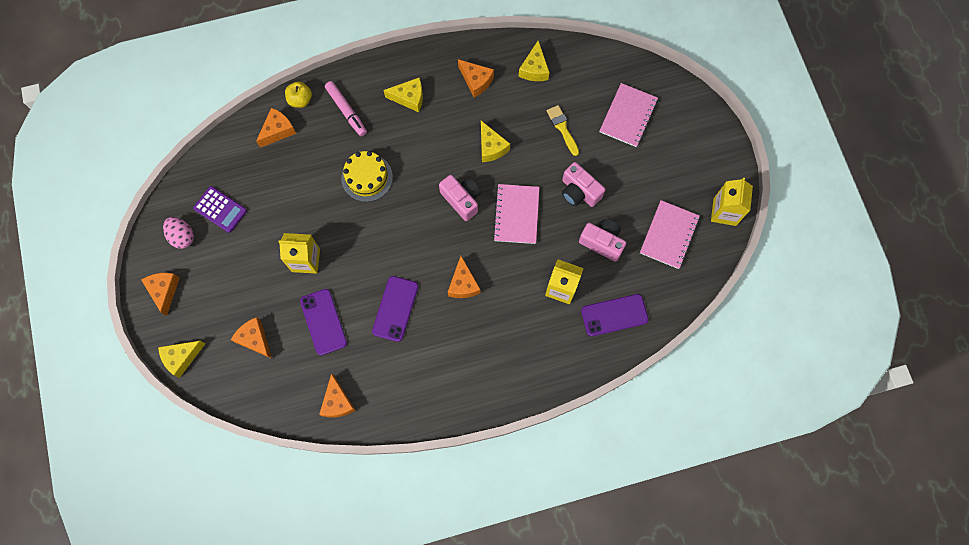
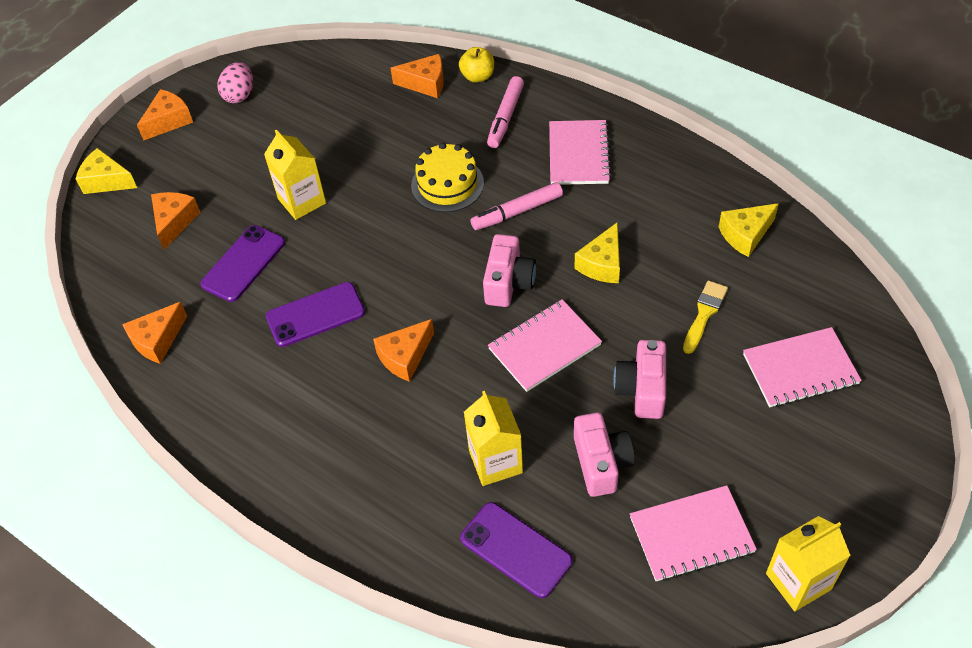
camera: 55 degrees right, 20 degrees down
purple calculator [193,186,247,233] -> none
yellow cheese [384,78,423,112] -> pink notebook [549,120,612,185]
orange cheese [458,59,494,97] -> none
none -> pink marker [470,182,563,230]

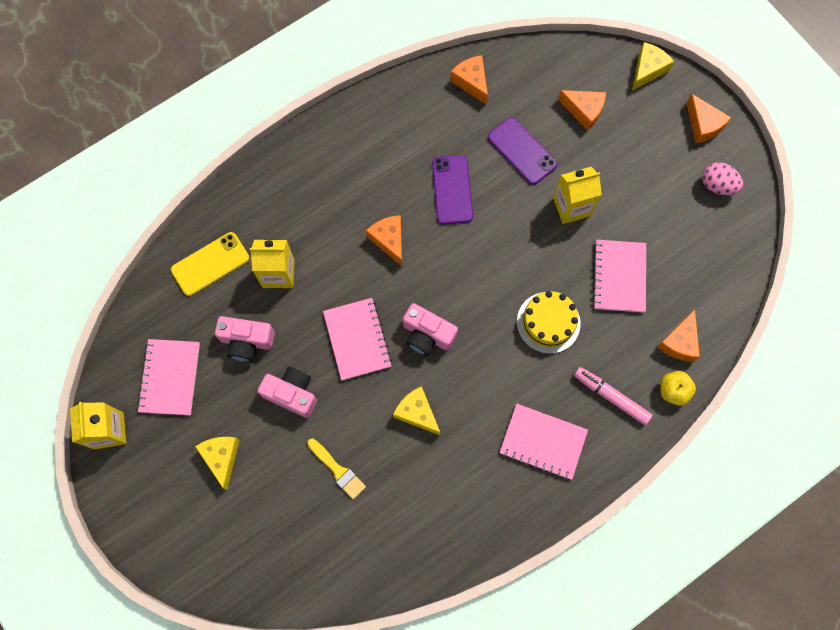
camera: 105 degrees right, 20 degrees up
purple phone [460,502,572,598] -> yellow phone [171,232,250,296]
pink marker [470,182,563,230] -> none
yellow cheese [719,203,779,257] -> yellow cheese moved to [195,437,240,490]
pink notebook [743,327,862,407] -> pink notebook moved to [592,240,646,313]

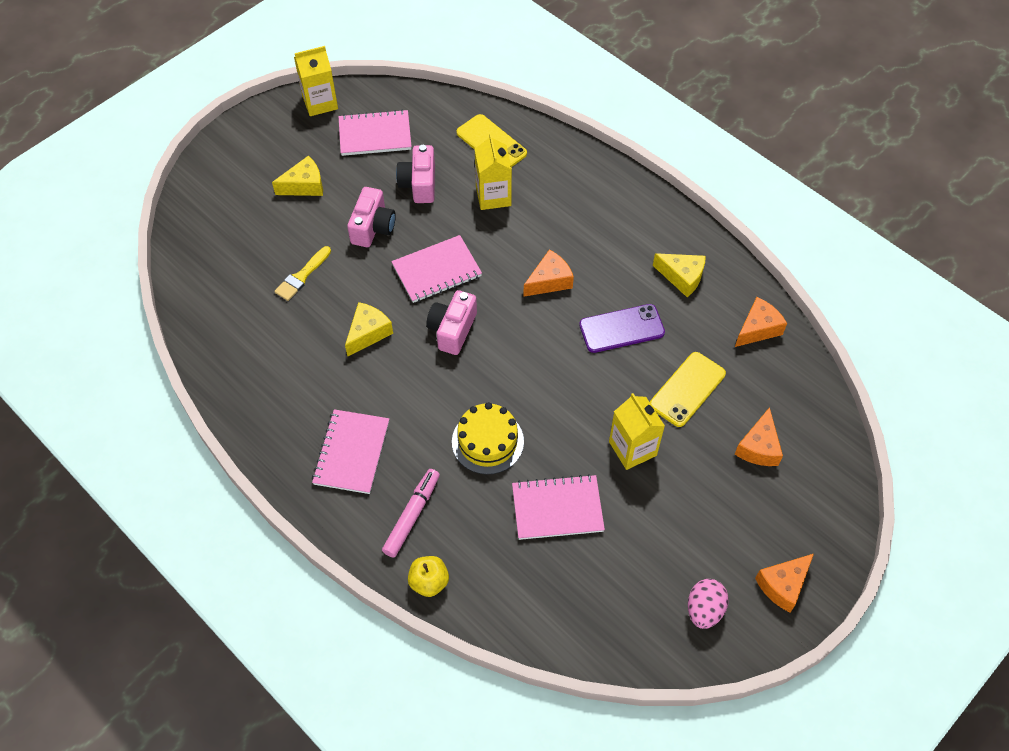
camera: 80 degrees right, 15 degrees down
purple phone [488,117,557,185] -> yellow phone [650,352,726,427]
yellow cheese [632,42,674,90] -> yellow cheese moved to [653,253,706,297]
orange cheese [657,310,700,362] -> none

